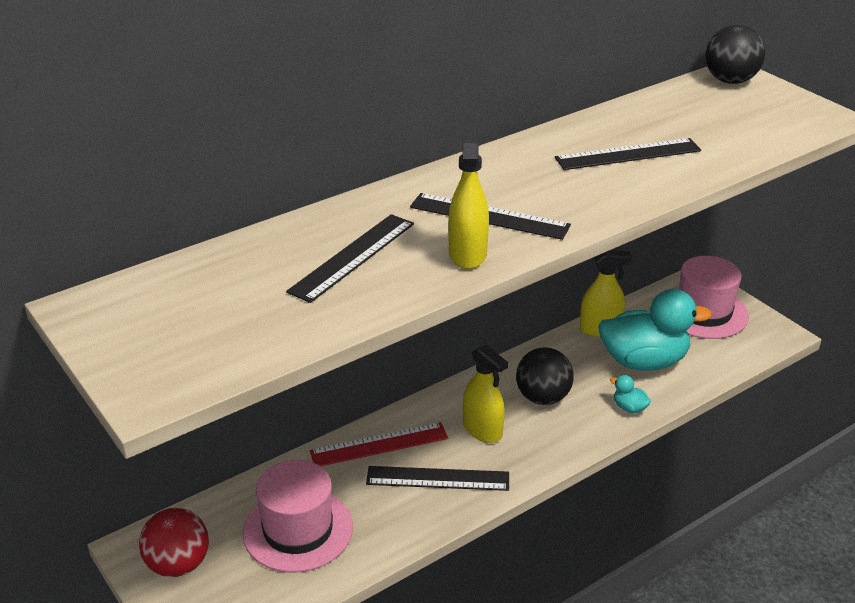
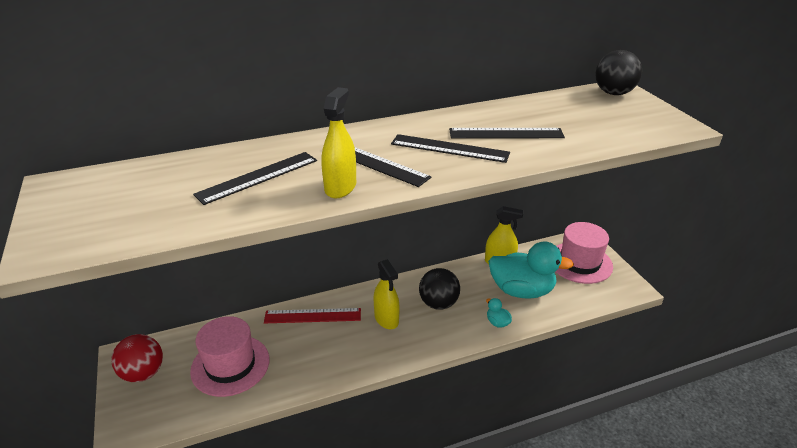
camera: 15 degrees right, 0 degrees up
black ruler [366,466,509,491] -> black ruler moved to [391,134,510,163]

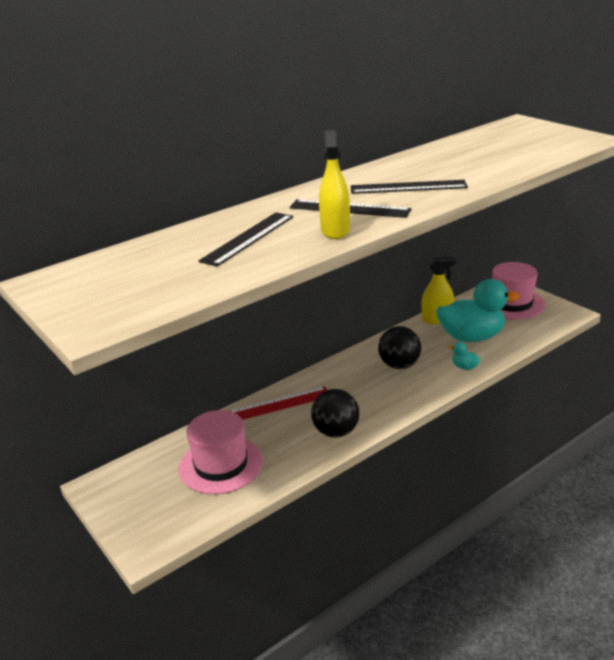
camera: 15 degrees left, 5 degrees down
red ball [111,334,163,382] -> none
yellow spray bottle [373,259,400,329] -> none
black ruler [449,128,565,138] -> none
black ball [595,50,642,95] -> black ball moved to [311,389,359,438]

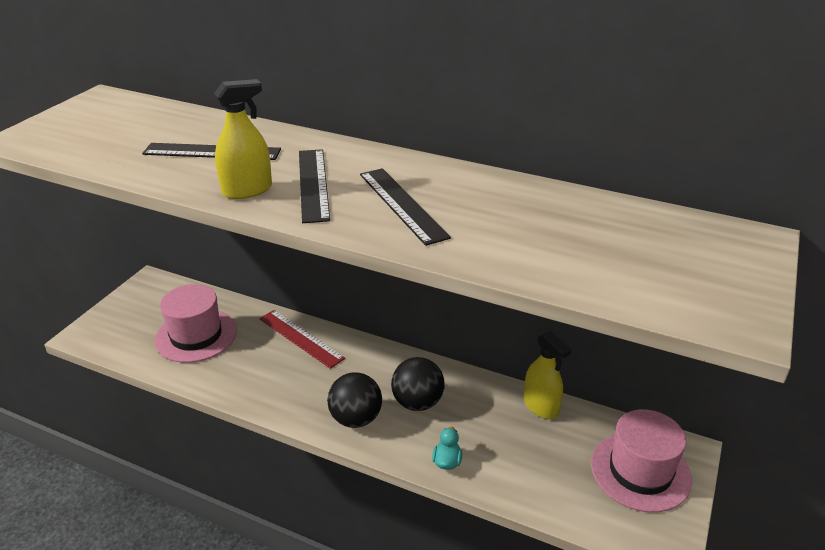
camera: 60 degrees right, 5 degrees up
black ball [311,389,359,438] -> black ball moved to [327,372,382,428]
turquoise duck [436,279,519,342] -> none

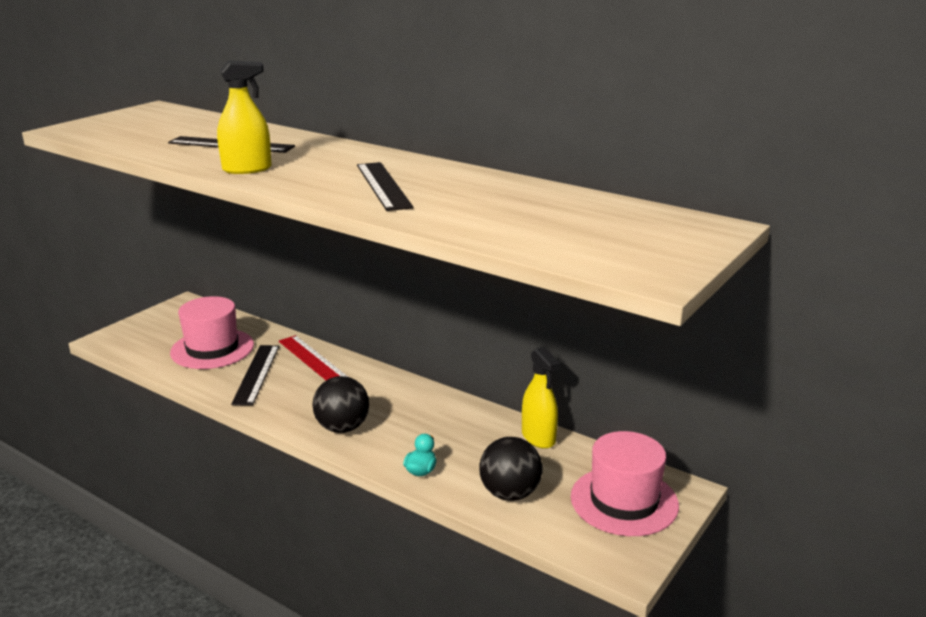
camera: 10 degrees right, 10 degrees down
black ruler [299,149,330,223] -> black ruler moved to [231,345,279,406]
black ball [391,357,444,411] -> black ball moved to [479,437,542,501]

